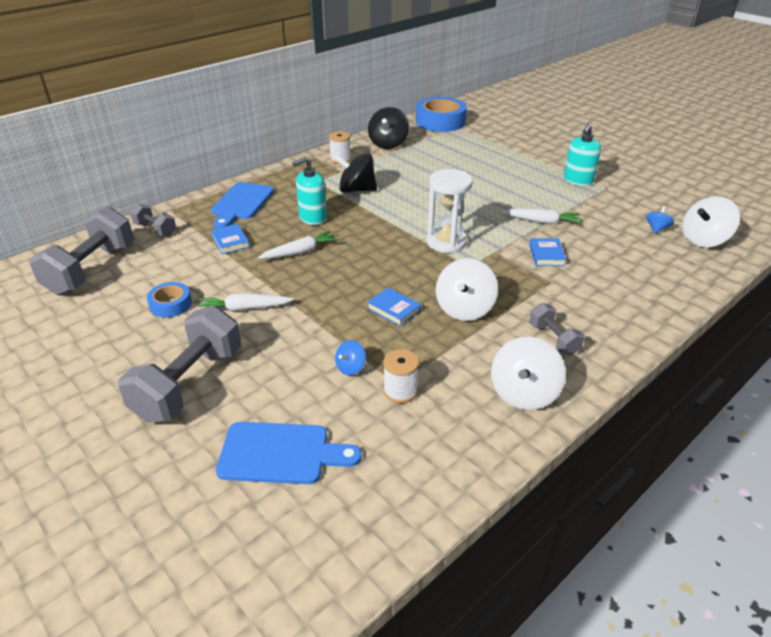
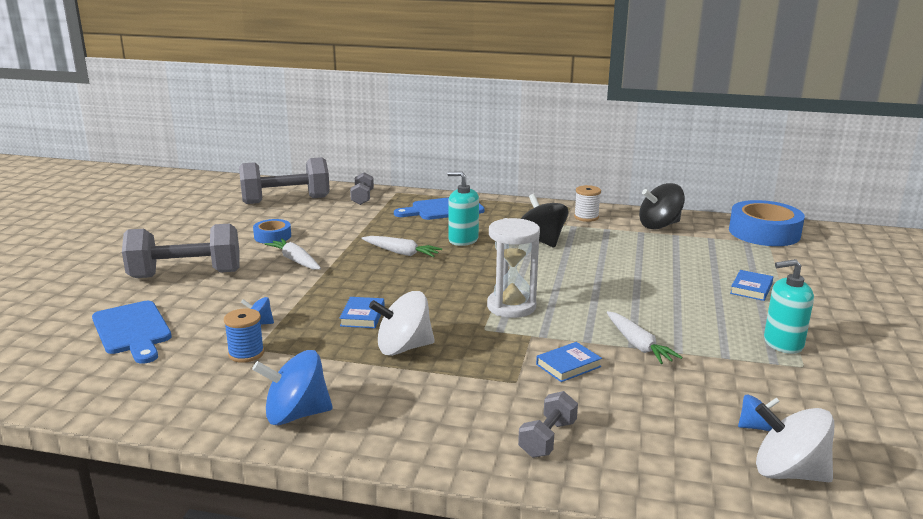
camera: 55 degrees right, 15 degrees down
blue book [210,224,250,254] -> blue book moved to [730,270,773,301]
white spool [383,349,419,403] -> blue spool [224,308,264,363]
white spinning top [491,336,566,410] -> blue spinning top [252,350,333,425]
grey dumbbell [529,303,584,356] -> grey dumbbell moved to [518,391,578,458]

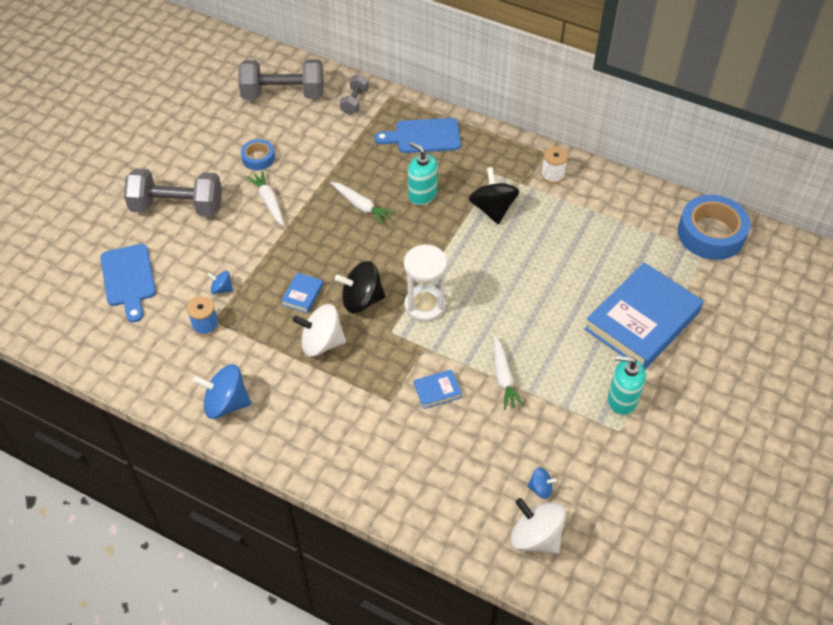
camera: 15 degrees right, 30 degrees up
grey dumbbell [518,391,578,458] -> none
black spinning top [639,183,685,229] -> black spinning top moved to [335,261,386,313]
blue book [730,270,773,301] -> blue book [584,262,703,369], size x2.49

